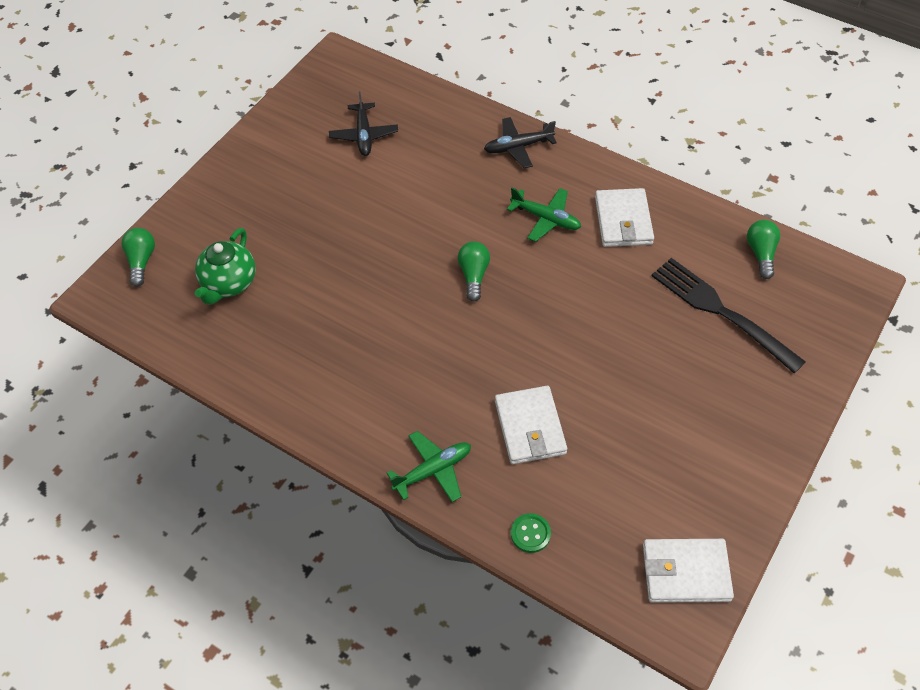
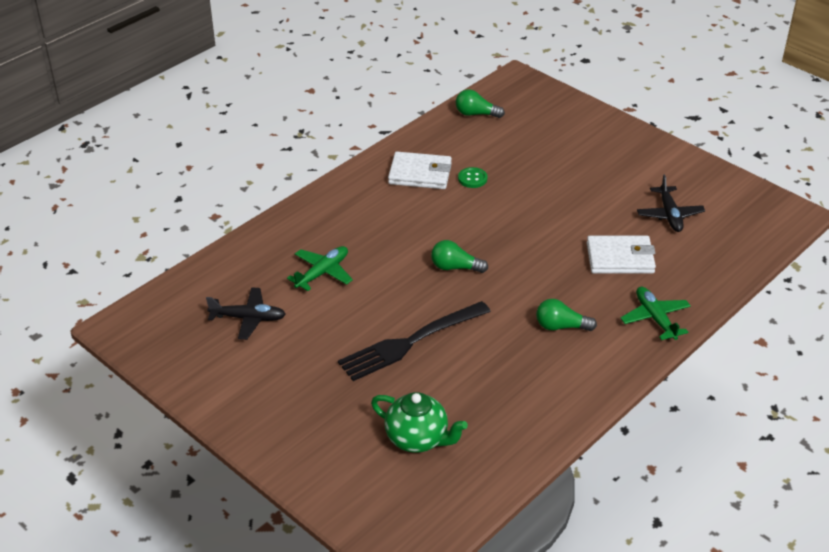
camera: 80 degrees left, 15 degrees down
green light bulb [121,228,155,287] -> green light bulb moved to [536,299,597,331]
black plane [484,117,557,168] -> black plane moved to [637,174,705,232]
green plane [507,187,581,242] -> green plane moved to [287,246,353,291]
green button [511,513,551,553] -> green button moved to [458,167,488,188]
white wallet [643,539,734,603] -> none
black fork [652,258,806,373] -> black fork moved to [338,301,491,381]

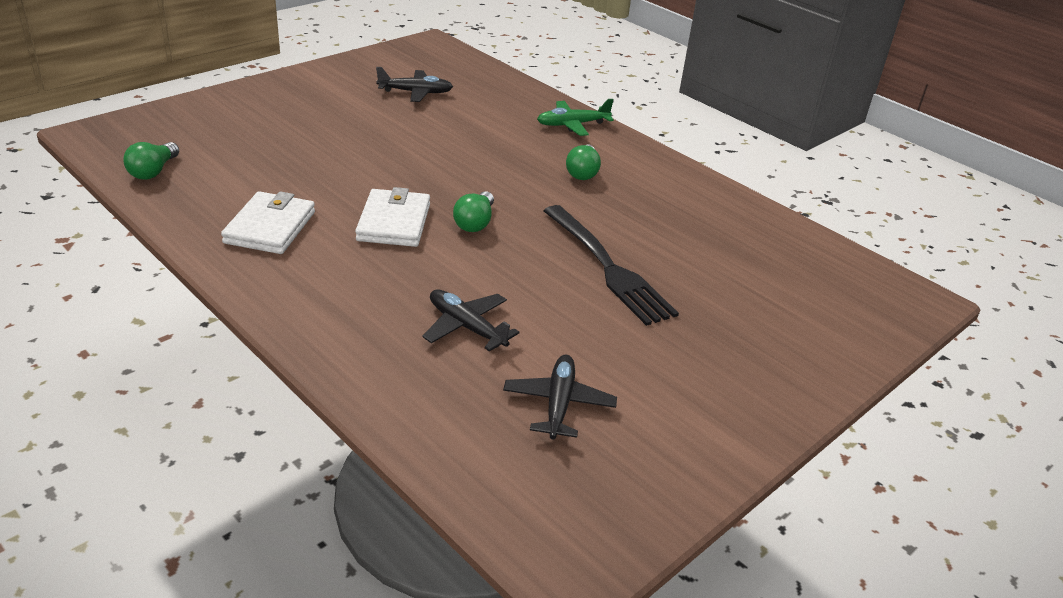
camera: 90 degrees left, 5 degrees down
green plane [287,246,353,291] -> black plane [422,289,520,352]
green teapot [371,392,468,453] -> none
green button [458,167,488,188] -> none
white wallet [587,236,656,274] -> white wallet moved to [355,187,430,247]

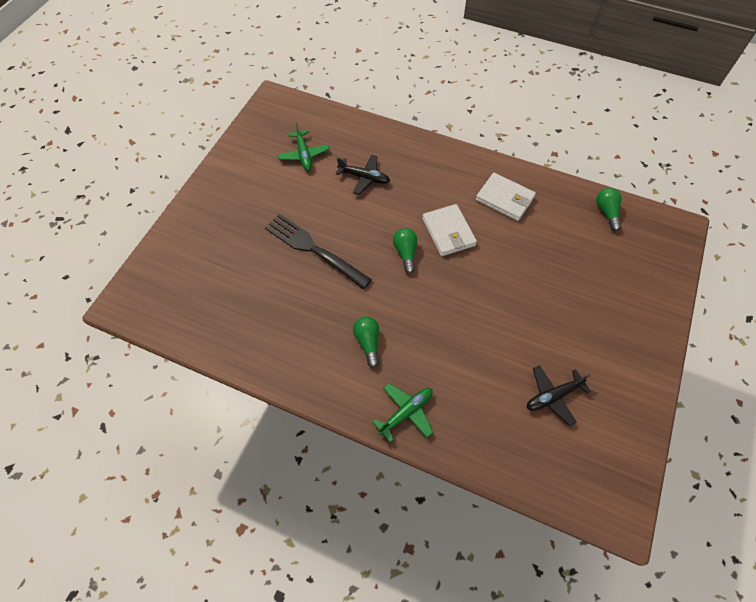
camera: 160 degrees right, 25 degrees up
white wallet [221,191,315,254] -> white wallet turned 45 degrees counterclockwise [476,173,536,221]
black plane [503,355,617,440] -> green plane [278,122,329,171]

